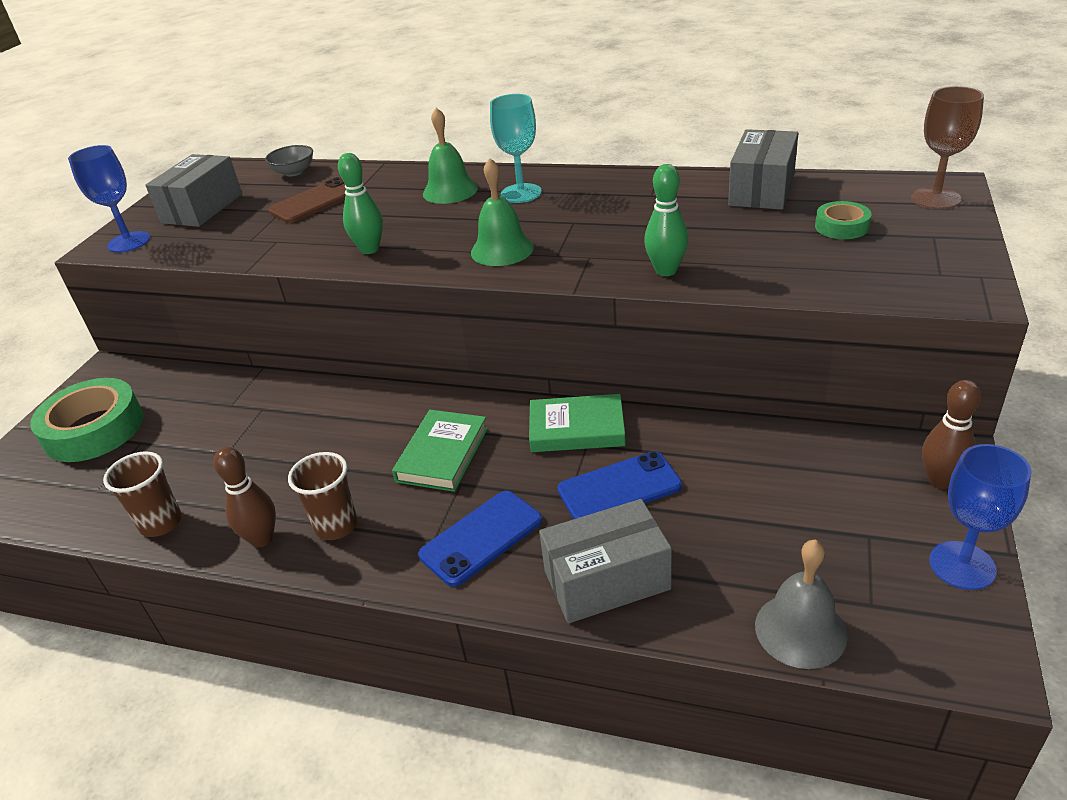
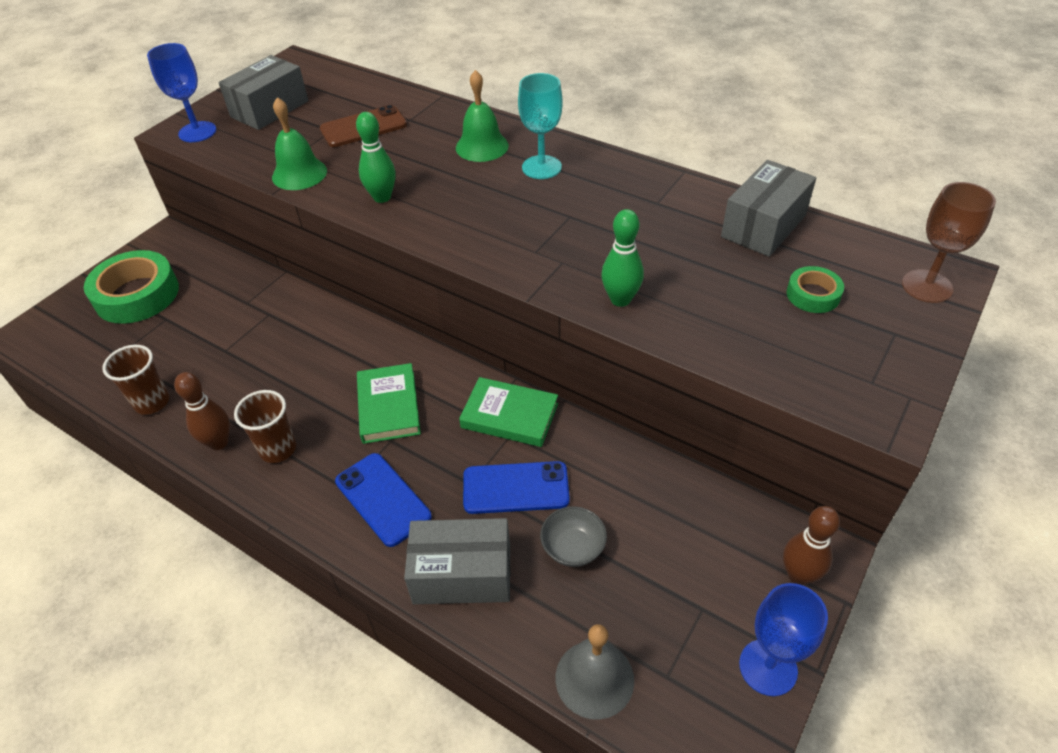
camera: 15 degrees right, 10 degrees up
grey bowl [265,145,313,176] -> grey bowl moved to [540,506,607,567]
green book [392,410,488,492] -> green book turned 45 degrees counterclockwise [357,363,421,444]
blue phone [418,491,542,587] -> blue phone turned 75 degrees clockwise [335,453,432,547]
green bell [471,158,534,266] -> green bell moved to [272,97,327,190]

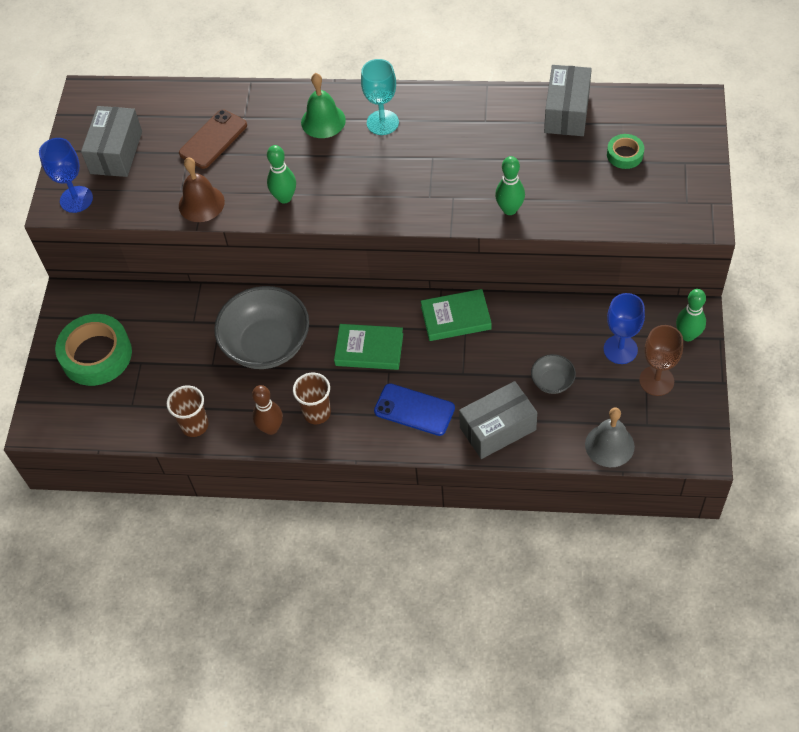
camera: 25 degrees left, 10 degrees up
green bell [272,97,327,190] -> brown bell [179,158,225,222]
green book [357,363,421,444] -> green book turned 45 degrees counterclockwise [334,324,403,370]
blue phone [463,461,570,514] -> none
blue goblet [739,583,828,696] -> blue goblet moved to [604,293,645,364]
brown bowling pin [783,506,840,585] -> green bowling pin [676,289,706,341]
brown goblet [902,182,996,303] -> brown goblet moved to [639,325,683,396]
none -> grey bowl [214,286,309,369]

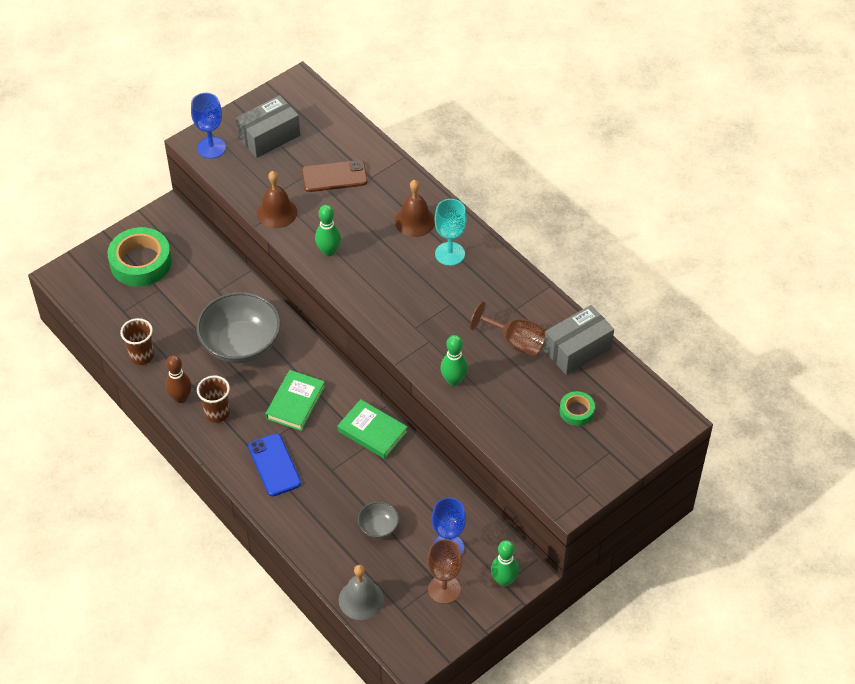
camera: 40 degrees right, 5 degrees down
green bell [301,73,346,138] -> brown bell [395,180,435,237]
green book [334,324,403,370] -> green book turned 60 degrees clockwise [265,370,325,431]
grey box [459,381,537,459] -> none
none -> brown goblet [470,301,546,356]

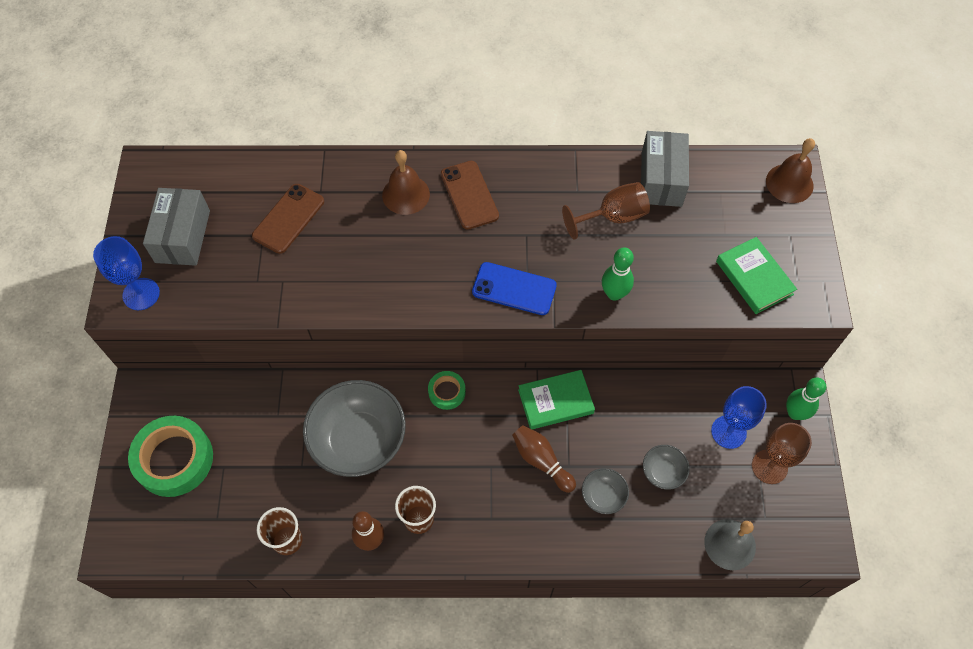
camera: 50 degrees left, 10 degrees up
blue phone [248,433,301,496] -> blue phone moved to [472,262,557,315]
brown bell [257,171,297,228] -> brown bell moved to [766,138,815,203]
green book [265,370,325,431] -> green book moved to [716,237,797,314]
green bowling pin [315,205,341,256] -> none
turquoise goblet [434,199,467,266] -> brown phone [441,161,499,230]
green tape [559,391,595,426] -> green tape moved to [428,371,466,410]
none -> brown bowling pin [512,425,576,493]
none -> grey bowl [582,468,629,514]

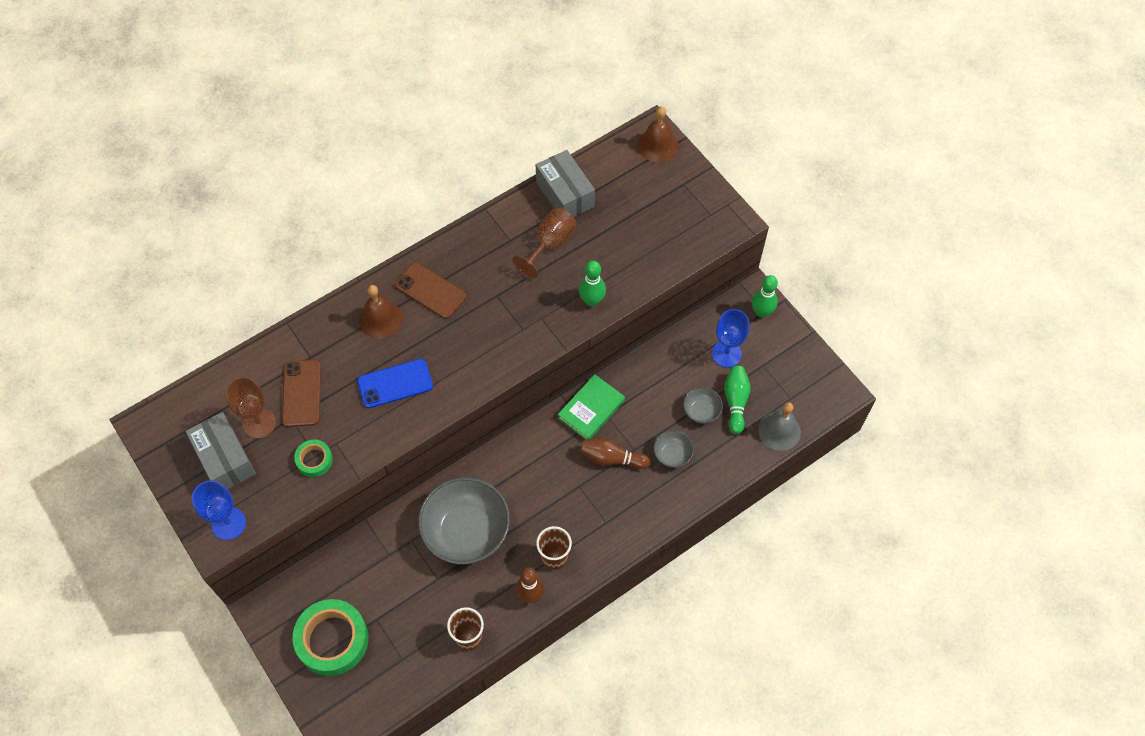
camera: 35 degrees left, 0 degrees up
green tape [428,371,466,410] -> green tape moved to [294,439,333,477]
blue phone [472,262,557,315] -> blue phone moved to [357,359,433,408]
green book [716,237,797,314] -> none
brown goblet [752,423,812,484] -> brown goblet moved to [225,377,276,439]
none -> green bowling pin [724,366,751,434]

